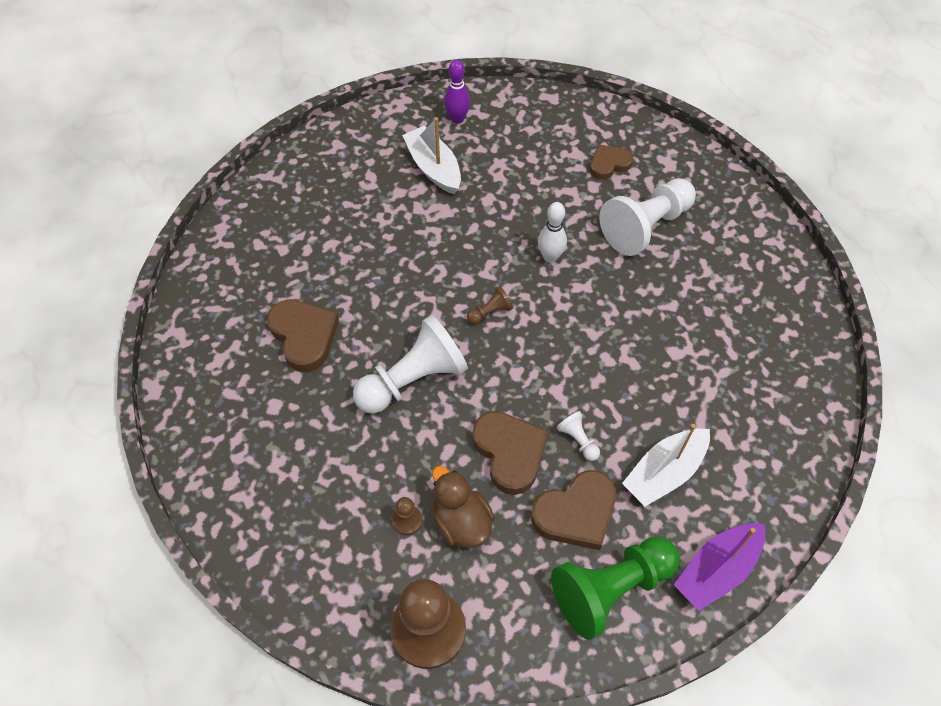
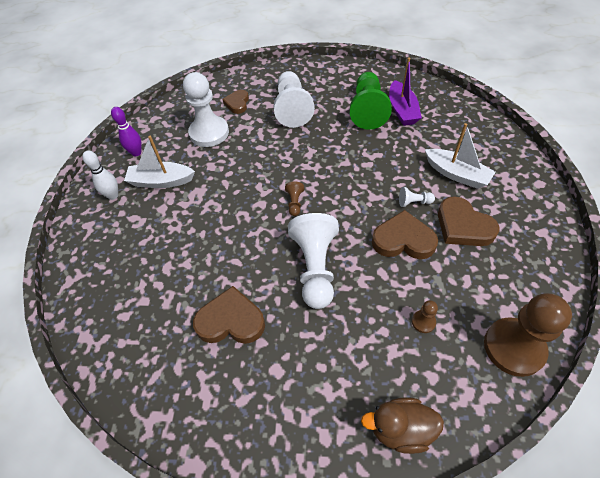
camera: 55 degrees left, 5 degrees down
brown duck [432,466,495,548] -> brown duck moved to [361,397,444,454]
brown heart [531,470,616,550] -> brown heart turned 135 degrees clockwise [438,196,499,246]
white bowling pin [538,202,567,263] -> white bowling pin moved to [83,150,118,200]
green pawn [551,536,680,640] -> green pawn moved to [350,72,392,130]
white boat [622,424,710,506] -> white boat turned 45 degrees counterclockwise [425,123,496,189]
purple boat [674,523,766,611] -> purple boat moved to [389,57,422,126]
none -> white pawn [183,72,229,147]

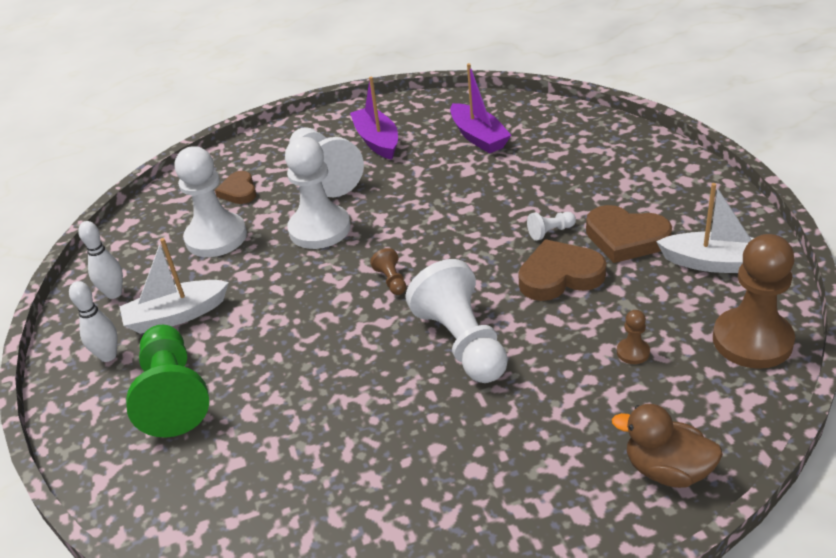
camera: 20 degrees left, 15 degrees down
purple bowling pin [111,107,142,157] -> white bowling pin [78,221,123,299]
brown heart [193,286,265,344] -> none
green pawn [350,72,392,130] -> green pawn moved to [126,325,209,437]
brown duck [361,397,444,454] -> brown duck turned 45 degrees clockwise [612,404,723,488]
white boat [425,123,496,189] -> white boat moved to [656,183,754,273]
none -> white pawn [285,137,351,249]
none -> purple boat [350,76,398,160]

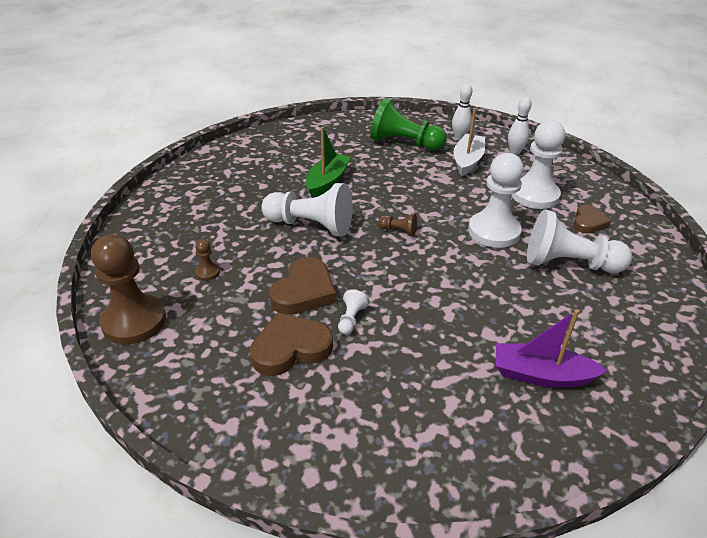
camera: 125 degrees right, 0 degrees up
brown heart [215,171,256,204] -> brown heart turned 90 degrees clockwise [573,205,611,234]
purple boat [350,76,398,160] -> none
brown duck [612,404,723,488] -> none
white boat [656,183,754,273] -> none
none -> green boat [306,127,351,198]

